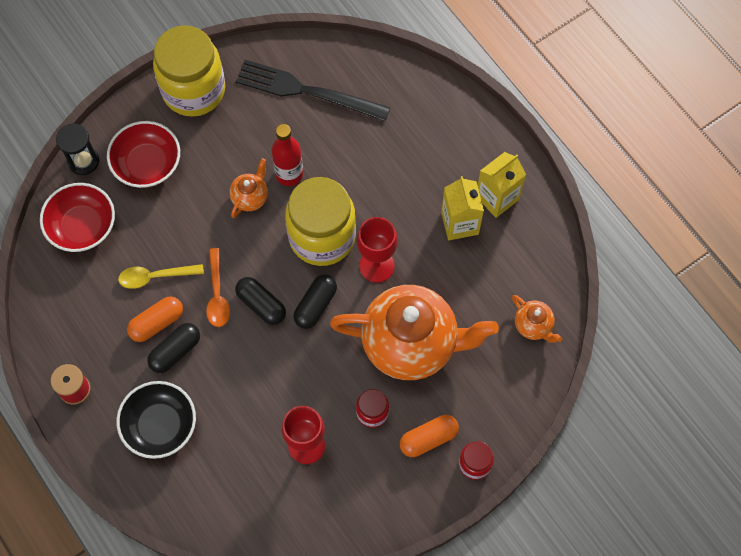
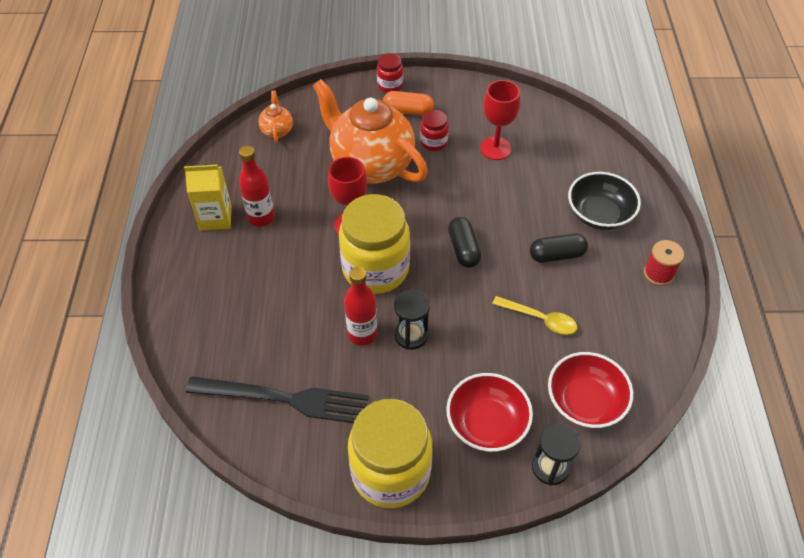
camera: 145 degrees left, 15 degrees down
orange capsule [127,297,183,342] -> none
orange spoon [206,248,230,327] -> none
orange teapot [229,158,268,218] -> black hourglass [394,289,430,350]
black fork [236,60,390,121] -> black fork turned 45 degrees counterclockwise [186,376,369,423]
black capsule [293,274,337,329] -> none
yellow carton [441,176,484,240] -> red bottle [239,146,274,226]

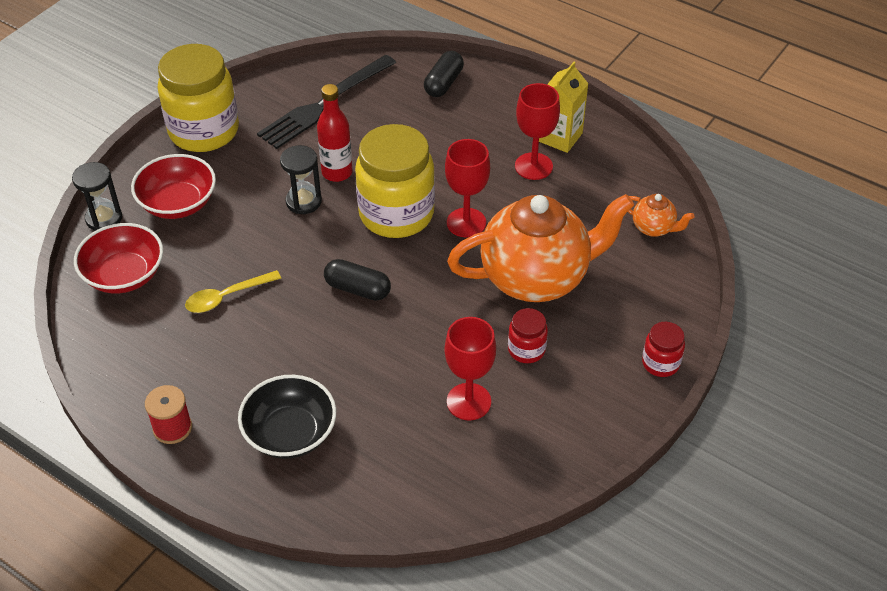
camera: 125 degrees right, 5 degrees down
red bottle [239,146,274,226] -> red goblet [515,83,560,180]
orange capsule [383,91,434,116] -> none
black capsule [530,233,588,263] -> black capsule moved to [424,51,464,97]

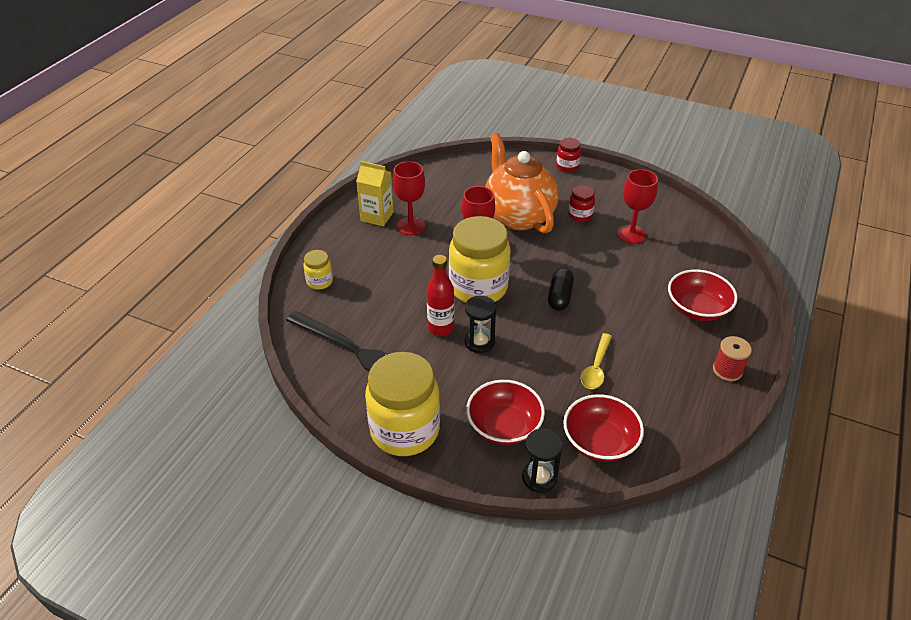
camera: 100 degrees left, 5 degrees down
yellow spoon [185,270,281,313] -> yellow spoon turned 60 degrees clockwise [581,333,612,389]
black bowl [238,375,336,459] -> red bowl [668,269,738,321]
black capsule [424,51,464,97] -> yellow jar [303,250,333,290]
orange teapot [628,194,694,237] -> none

